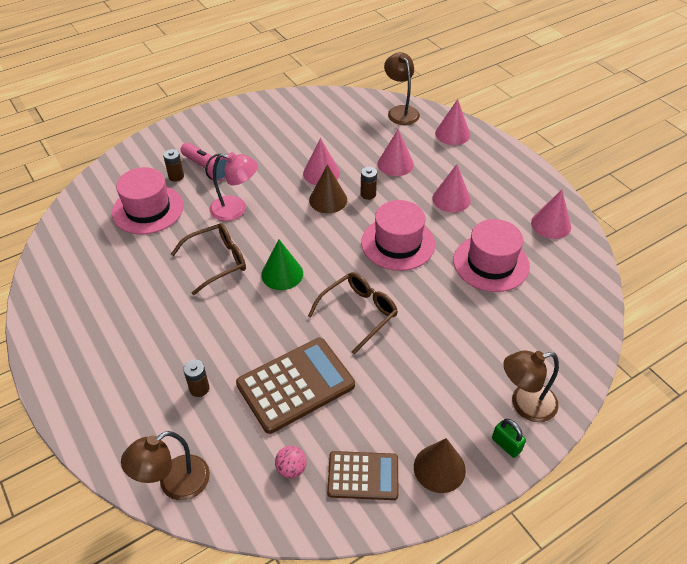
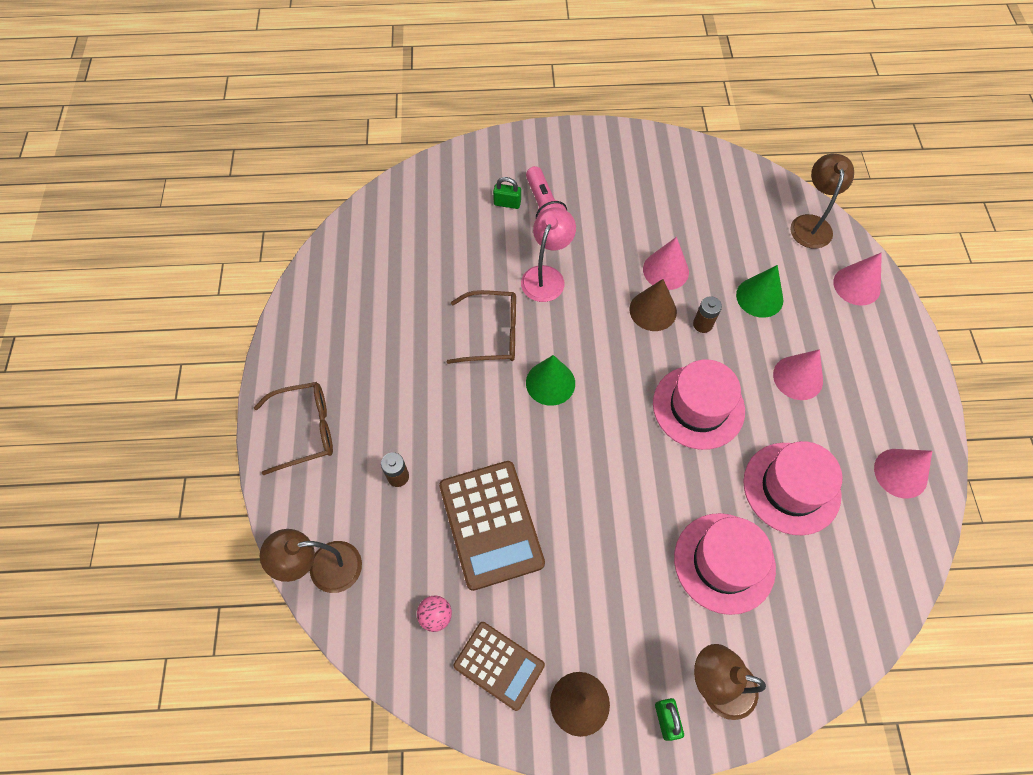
camera: 30 degrees right, 15 degrees up
pink hat [112,167,184,234] -> pink hat moved to [674,513,776,615]
brown battery [163,149,184,182] -> green padlock [493,177,521,209]
pink lamp [209,152,258,221] -> pink lamp turned 105 degrees counterclockwise [521,207,576,302]
brown calculator [236,338,355,434] -> brown calculator turned 75 degrees clockwise [439,461,545,591]
brown glasses [308,272,398,354] -> brown glasses moved to [254,382,333,475]
pink cone [377,129,414,176] -> green cone [736,265,783,318]

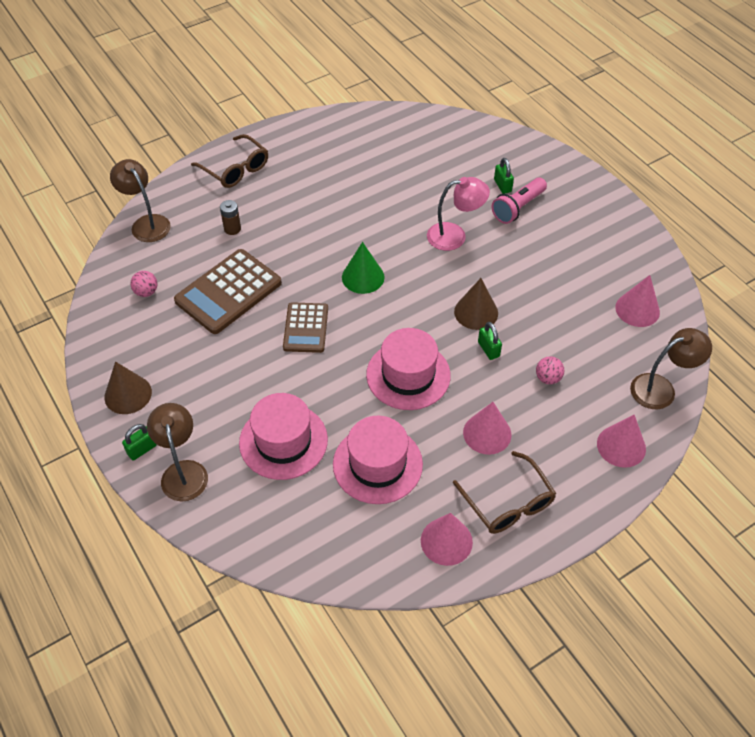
camera: 60 degrees right, 10 degrees down
brown glasses [447,290,516,364] -> brown glasses moved to [453,451,556,534]
brown calculator [454,622,545,711] -> brown calculator moved to [283,302,328,353]
pink cone [643,237,689,290] -> pink cone moved to [615,275,660,327]
brown battery [693,296,722,333] -> green padlock [478,322,502,360]
green cone [736,265,783,318] -> pink ball [536,356,565,384]

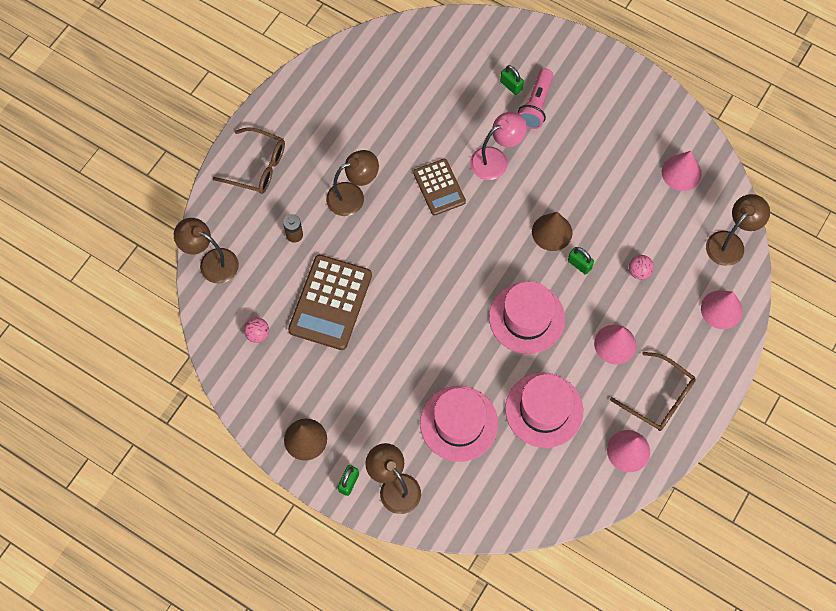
camera: 25 degrees left, 15 degrees up
brown calculator [283,302,328,353] -> brown calculator moved to [413,159,466,216]
green cone [342,242,385,294] -> none
none -> brown lamp [326,150,379,216]

